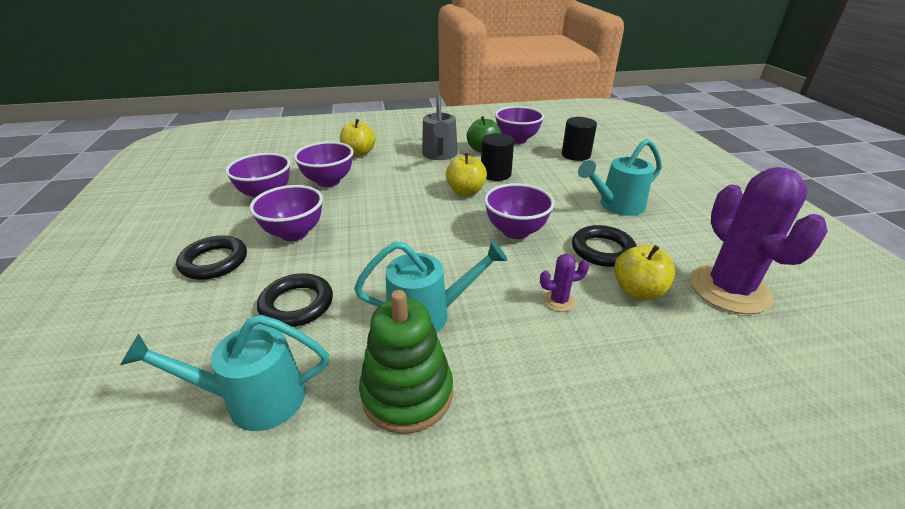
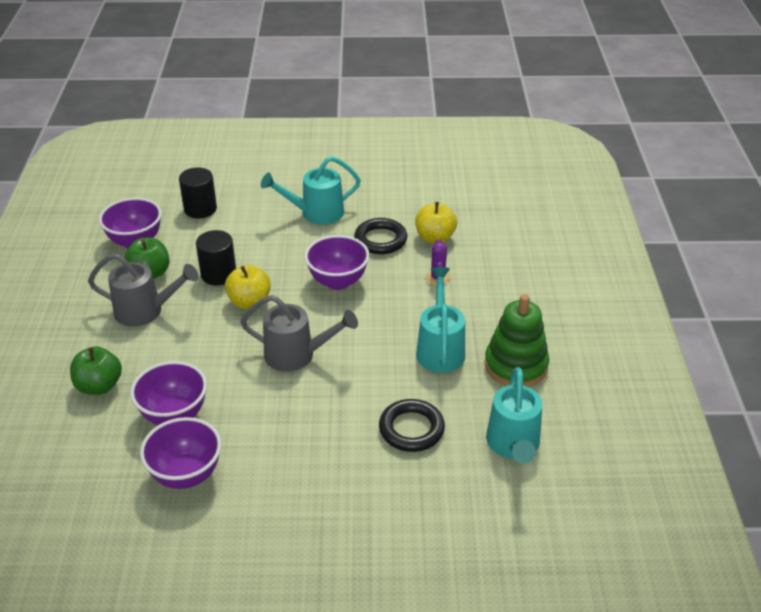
camera: 80 degrees left, 5 degrees up
black ring [176,235,247,280] -> none
purple bowl [249,185,323,241] -> none
yellow apple [340,119,376,157] -> green apple [70,346,122,395]
turquoise watering can [578,139,662,216] -> turquoise watering can turned 90 degrees clockwise [261,156,361,225]
purple cactus [690,167,828,314] -> none
none -> grey watering can [240,295,358,372]

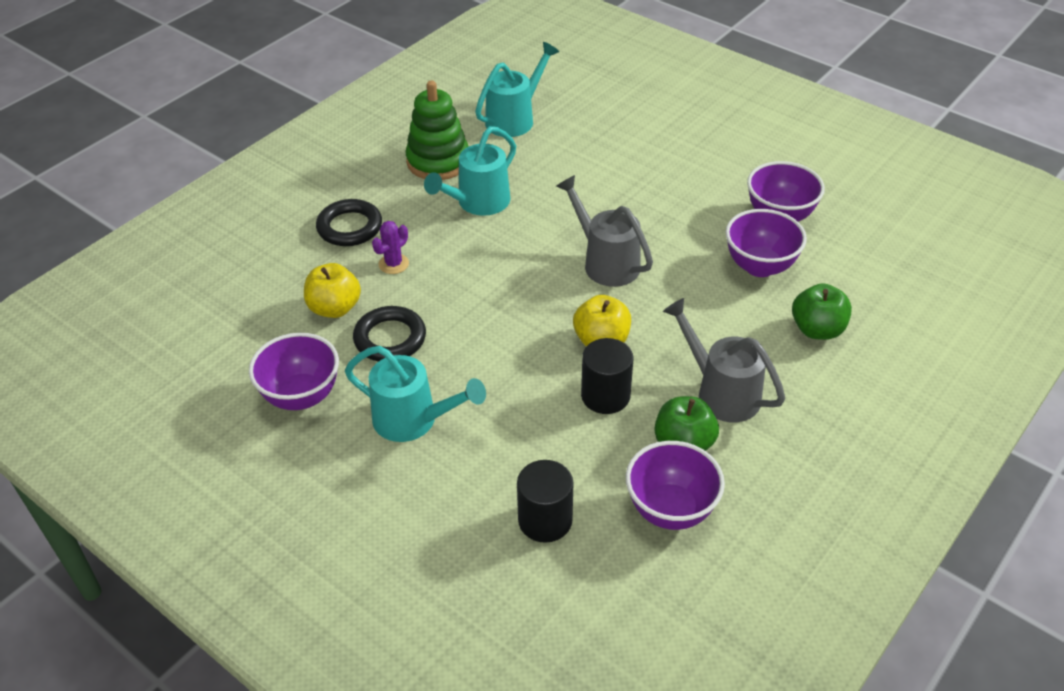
camera: 140 degrees left, 5 degrees up
purple bowl [305,235,369,290] -> purple bowl moved to [249,333,339,410]
black ring [379,399,445,452] -> black ring moved to [316,199,382,246]

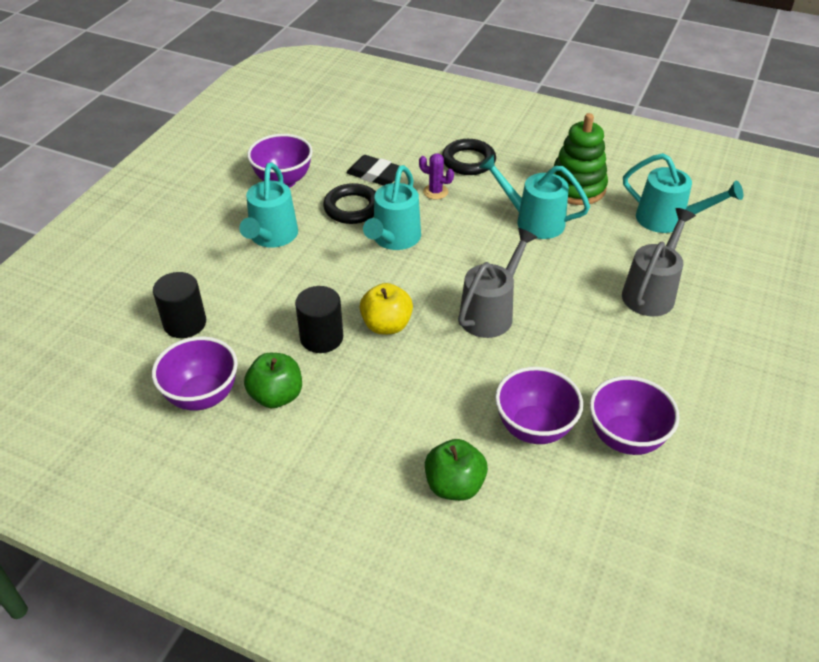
camera: 75 degrees right, 0 degrees up
yellow apple [304,263,361,318] -> black eraser [346,155,403,186]
grey watering can [663,298,785,422] -> grey watering can moved to [622,208,696,316]
none -> turquoise watering can [363,165,421,250]

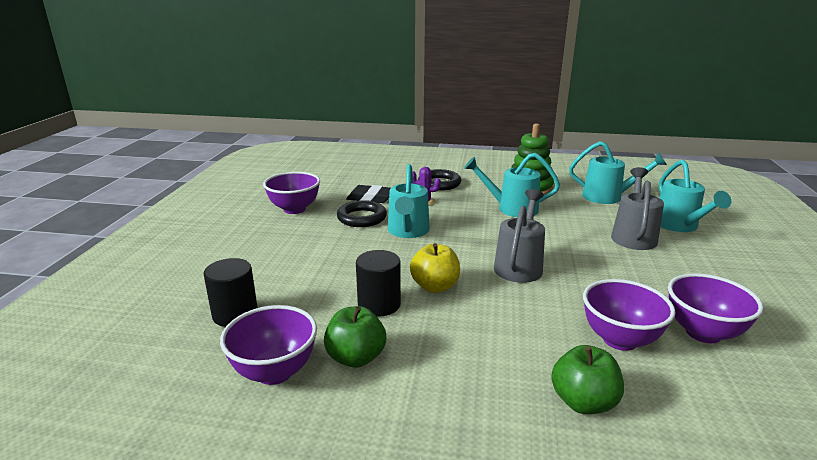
camera: 15 degrees left, 20 degrees down
turquoise watering can [239,163,298,248] -> turquoise watering can moved to [659,160,732,232]

